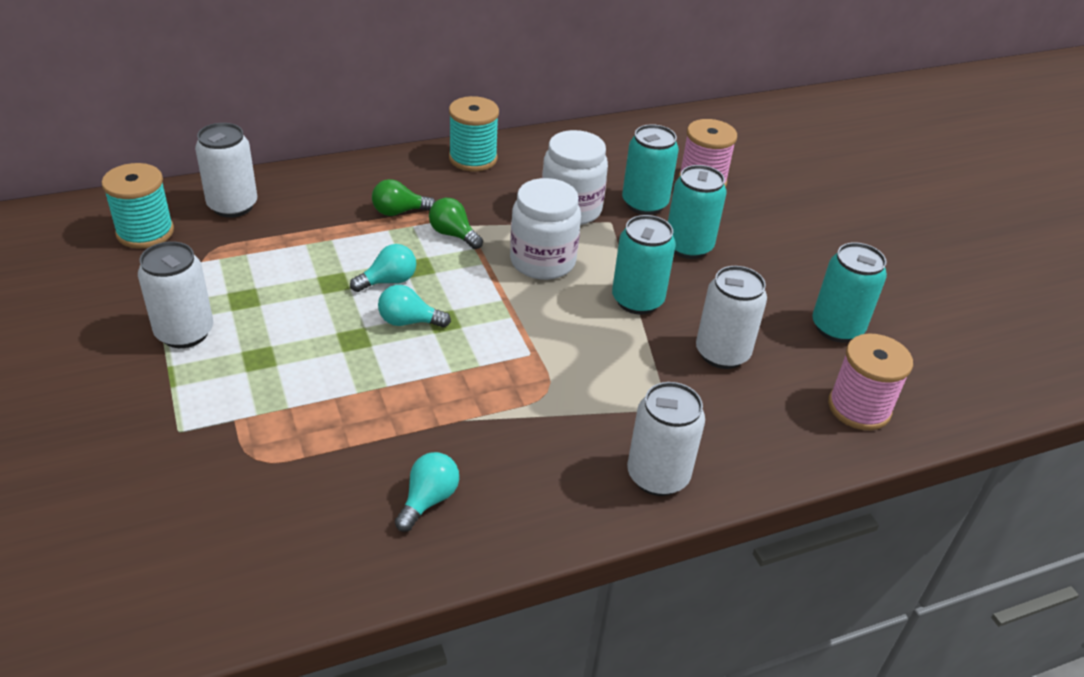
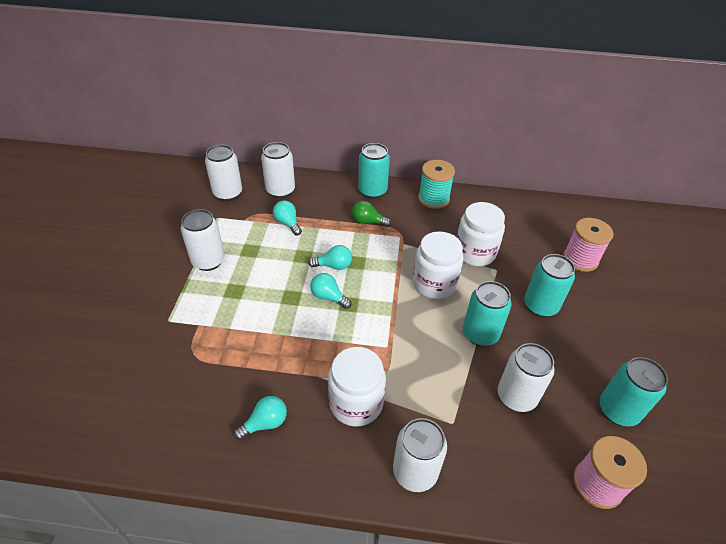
camera: 30 degrees right, 5 degrees up
turquoise spool [101,163,174,248] -> white can [205,145,242,201]
green light bulb [429,198,483,249] -> none
turquoise can [622,124,679,215] -> turquoise can moved to [358,143,390,199]
none -> turquoise light bulb [273,200,302,236]
none -> white jar [328,347,386,427]

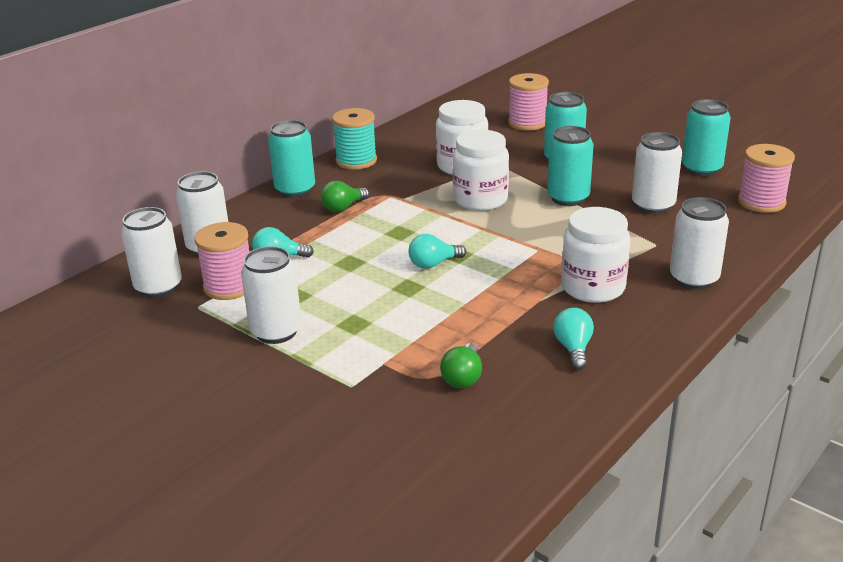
camera: 55 degrees left, 15 degrees down
turquoise light bulb [308,245,352,270] -> none
none -> pink spool [194,222,250,300]
none -> green light bulb [440,343,482,388]

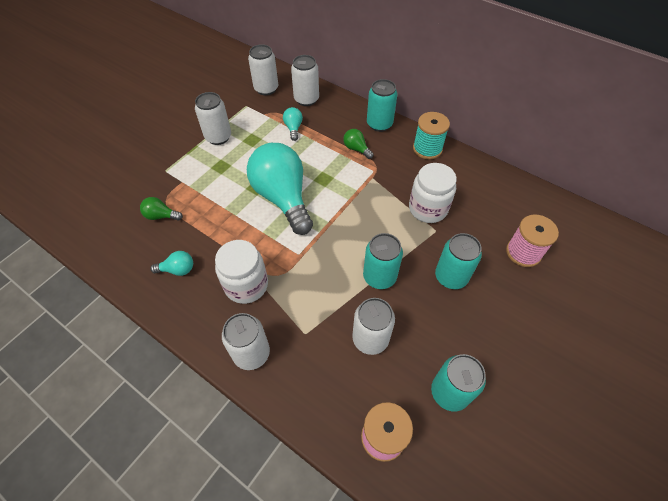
camera: 85 degrees right, 25 degrees up
pink spool [194,222,250,300] -> none
turquoise light bulb [409,234,466,269] -> turquoise light bulb [247,143,313,235], size x2.45
white jar [453,130,509,211] -> none

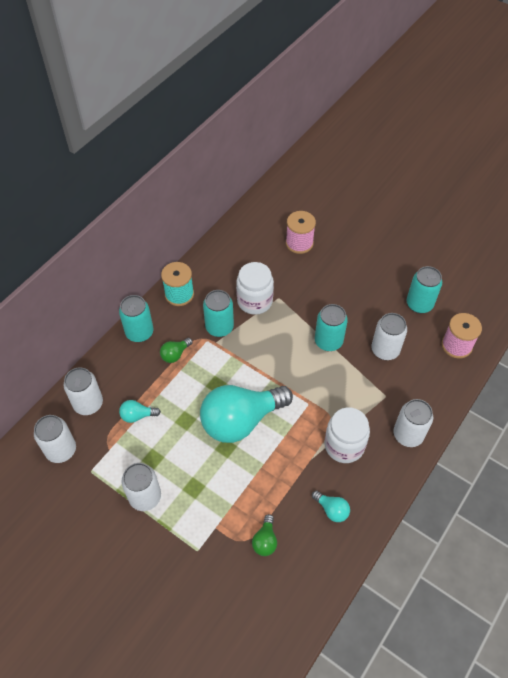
camera: 90 degrees left, 0 degrees up
turquoise light bulb [150,251,193,276] -> turquoise light bulb turned 135 degrees clockwise [312,491,350,522]
turquoise can [435,233,482,289] -> turquoise can moved to [203,290,234,337]

